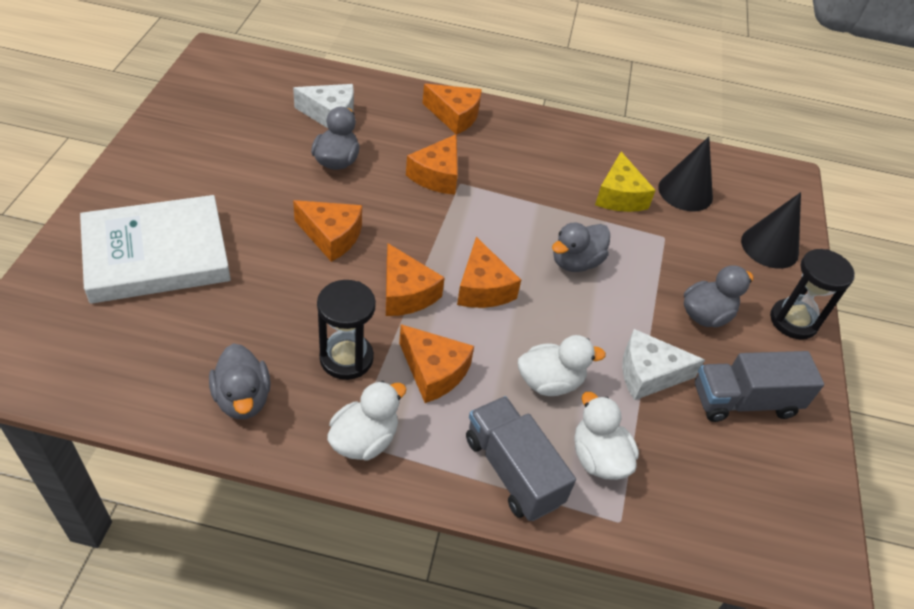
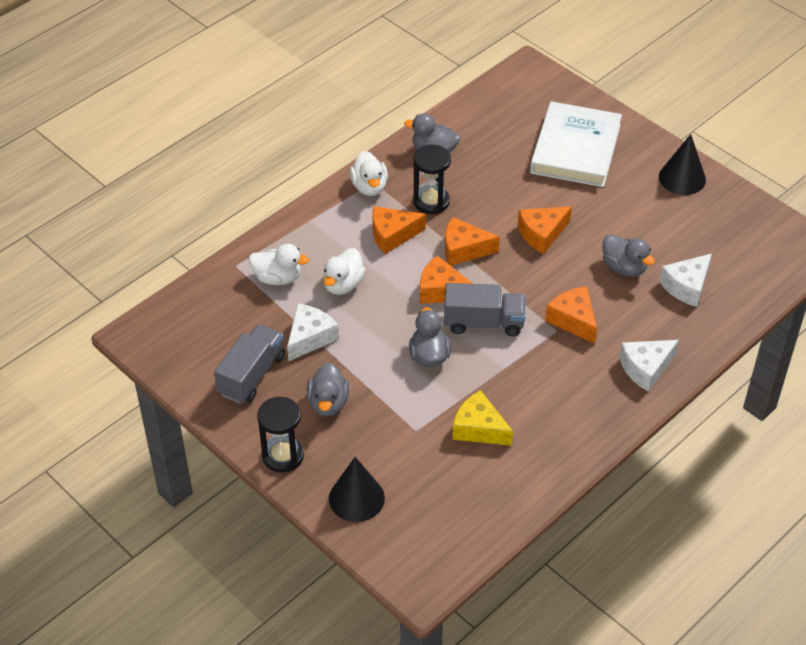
camera: 130 degrees right, 0 degrees up
orange cheese [423,84,482,135] -> white cheese [619,340,679,392]
grey truck [466,396,576,521] -> grey truck moved to [444,283,525,337]
black cone [658,137,713,211] -> black cone moved to [659,134,706,195]

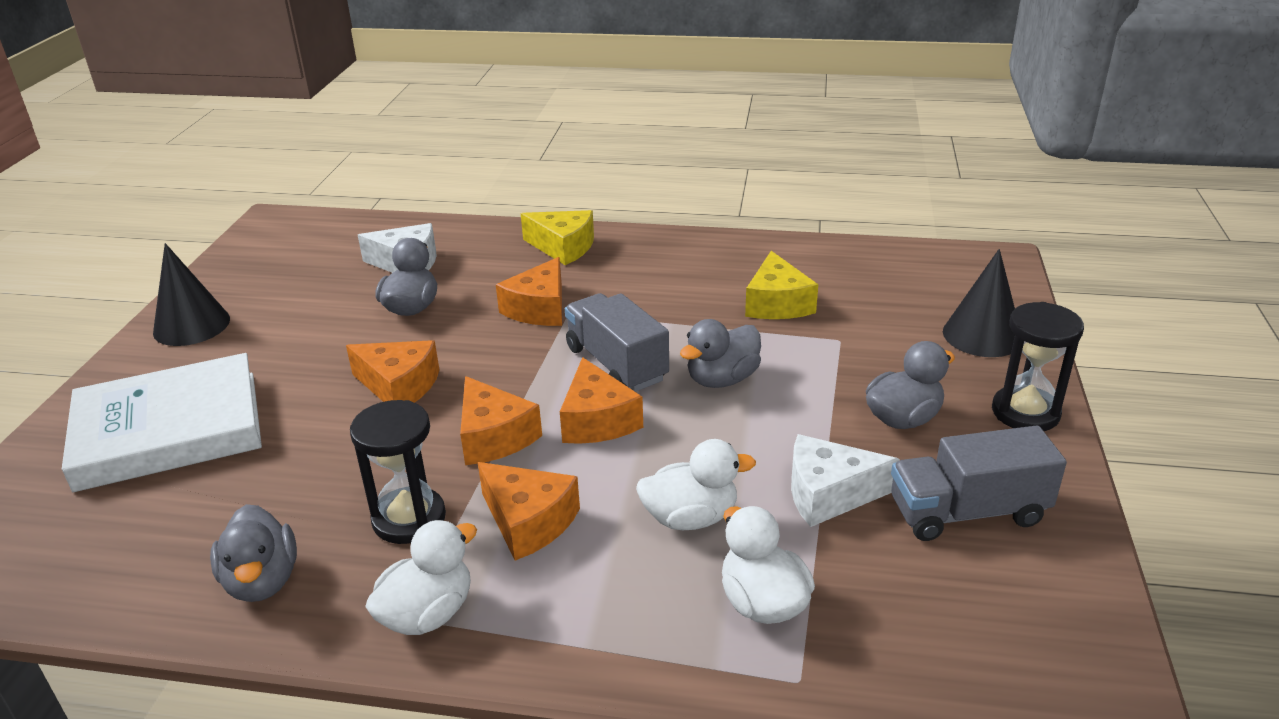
camera: 125 degrees left, 15 degrees down
white cheese [619,340,679,392] -> yellow cheese [521,210,594,265]

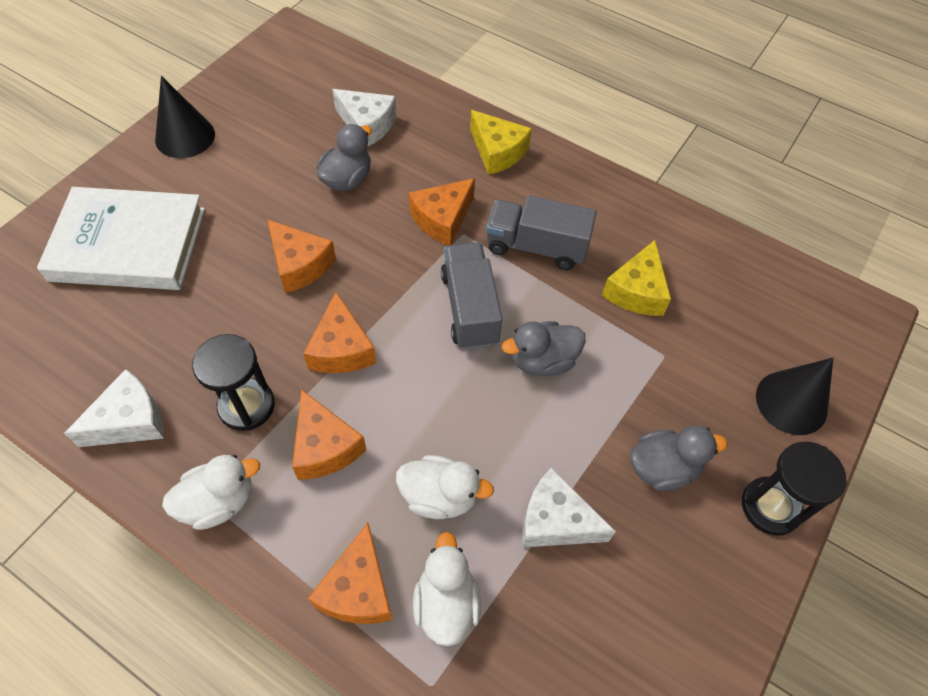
camera: 20 degrees right, 25 degrees up
grey duck [210,504,297,602] -> white cheese [64,369,164,447]
orange cheese [560,357,643,444] -> orange cheese moved to [308,522,393,624]
grey truck [891,425,1067,541] -> grey truck moved to [486,195,597,270]

